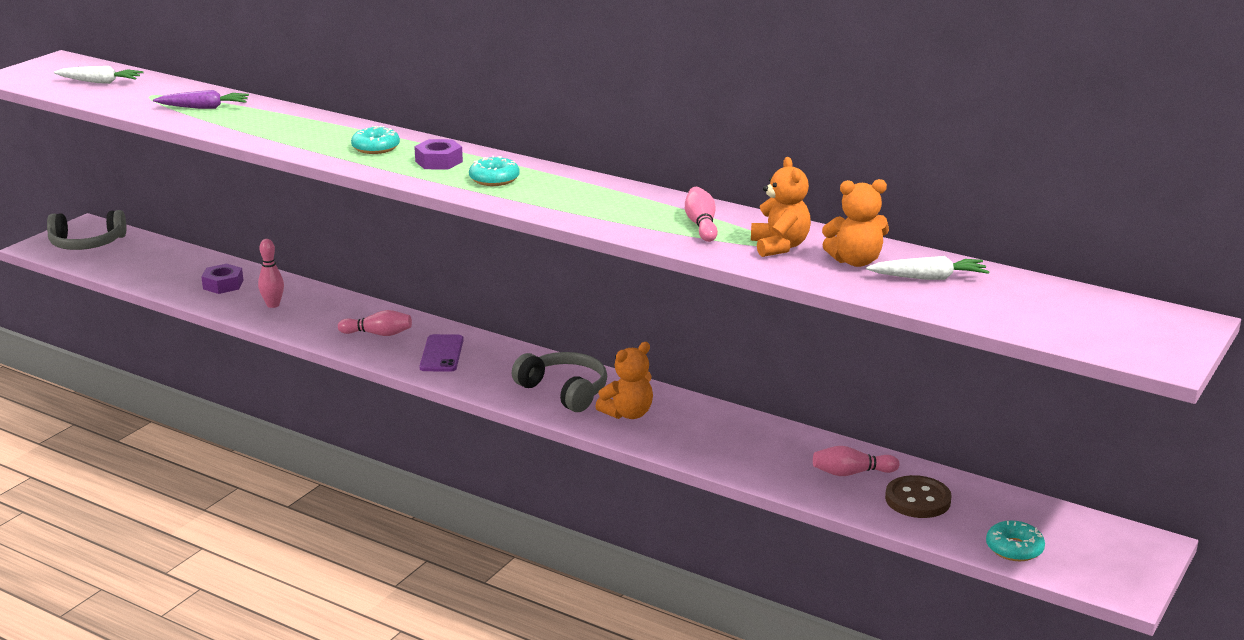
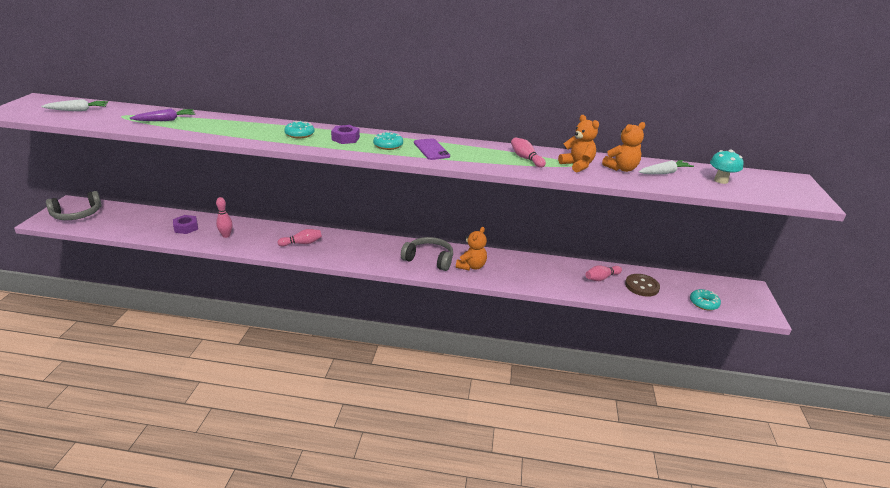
camera: 25 degrees left, 5 degrees up
purple phone [420,334,464,372] -> purple phone moved to [414,138,450,160]
none -> turquoise mushroom [710,149,744,184]

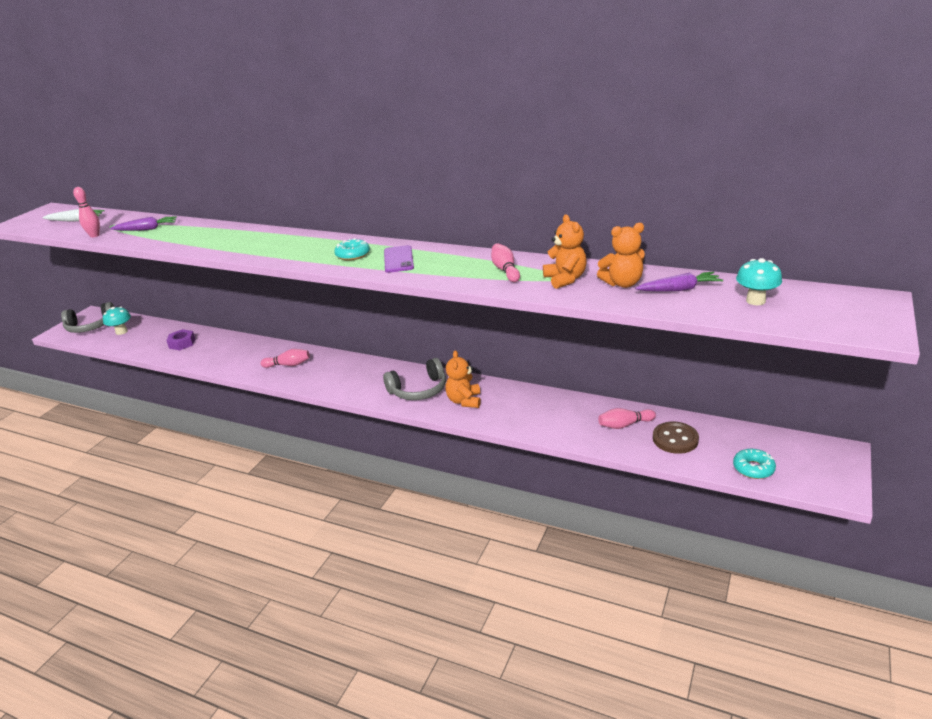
camera: 20 degrees right, 0 degrees up
pink bowling pin [216,197,232,238] -> pink bowling pin moved to [73,187,100,238]
turquoise donut [284,121,314,138] -> none
purple nut [331,125,360,144] -> none
grey headphones [401,237,453,271] -> grey headphones turned 120 degrees clockwise [383,358,446,400]
orange teddy bear [456,227,487,270] -> orange teddy bear turned 135 degrees clockwise [445,350,481,408]
white carrot [639,160,694,174] -> purple carrot [635,272,723,292]
none -> turquoise mushroom [103,306,131,335]

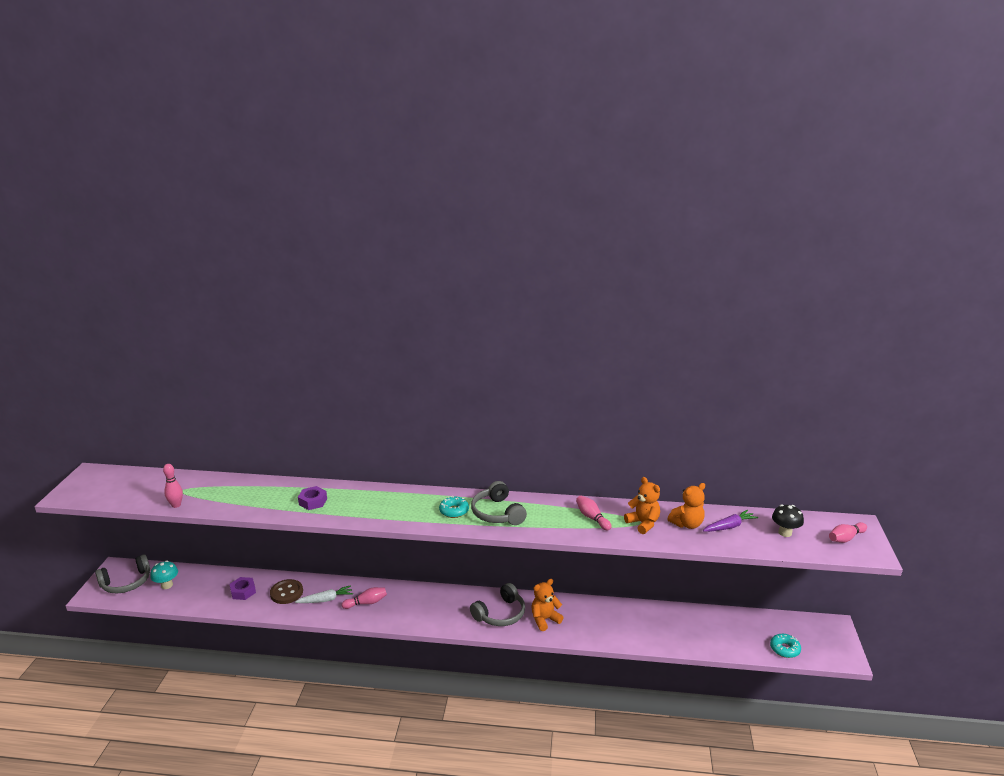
camera: 20 degrees left, 5 degrees down
white carrot [42,209,105,222] -> white carrot moved to [295,585,353,603]
purple carrot [110,216,177,231] -> none
purple phone [384,245,414,273] -> grey headphones [471,481,527,525]
orange teddy bear [445,350,481,408] -> orange teddy bear turned 75 degrees clockwise [531,579,564,631]
pink bowling pin [598,408,656,429] -> pink bowling pin moved to [829,522,867,543]
brown button [653,422,699,454] -> brown button moved to [270,579,303,604]
turquoise mushroom [736,258,782,305] -> black mushroom [772,504,804,537]
none -> purple nut [298,486,327,510]

